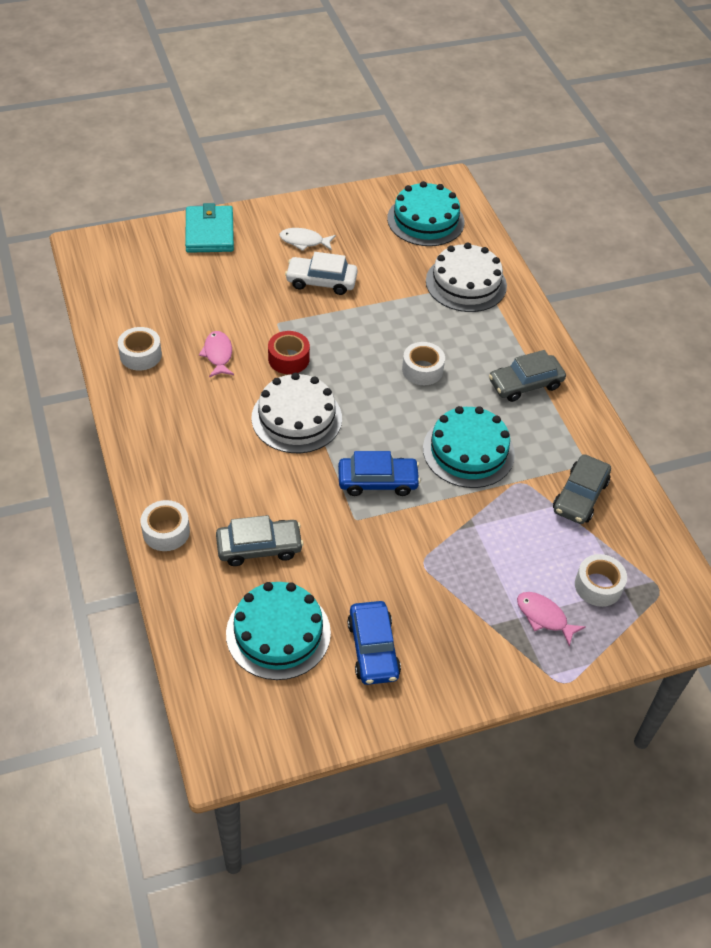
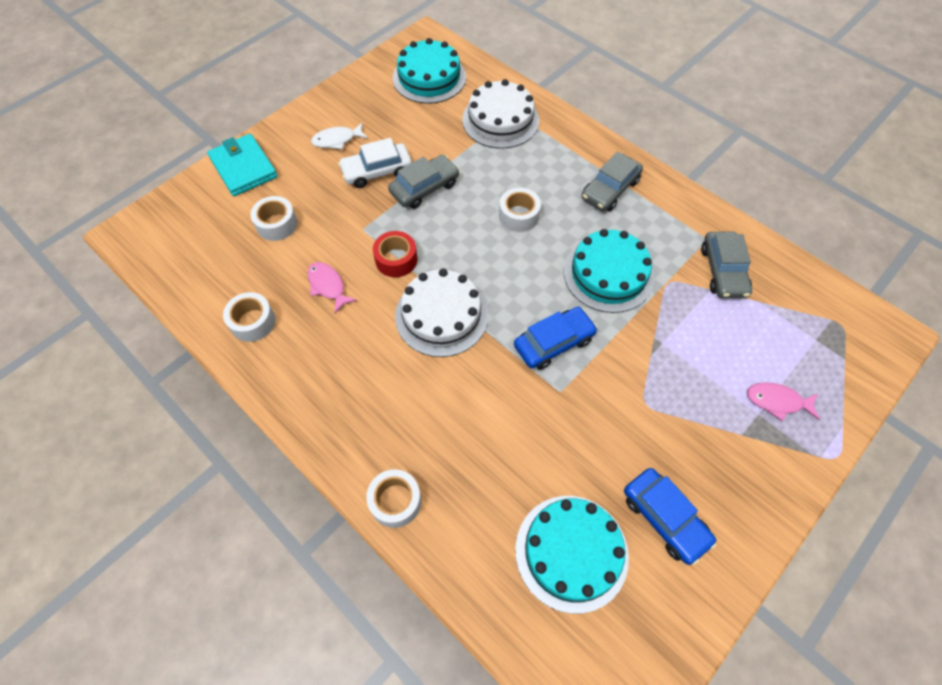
camera: 25 degrees left, 10 degrees up
grey car [216,515,304,566] -> grey car moved to [388,155,459,209]
white tape [575,554,627,607] -> white tape moved to [251,196,298,241]

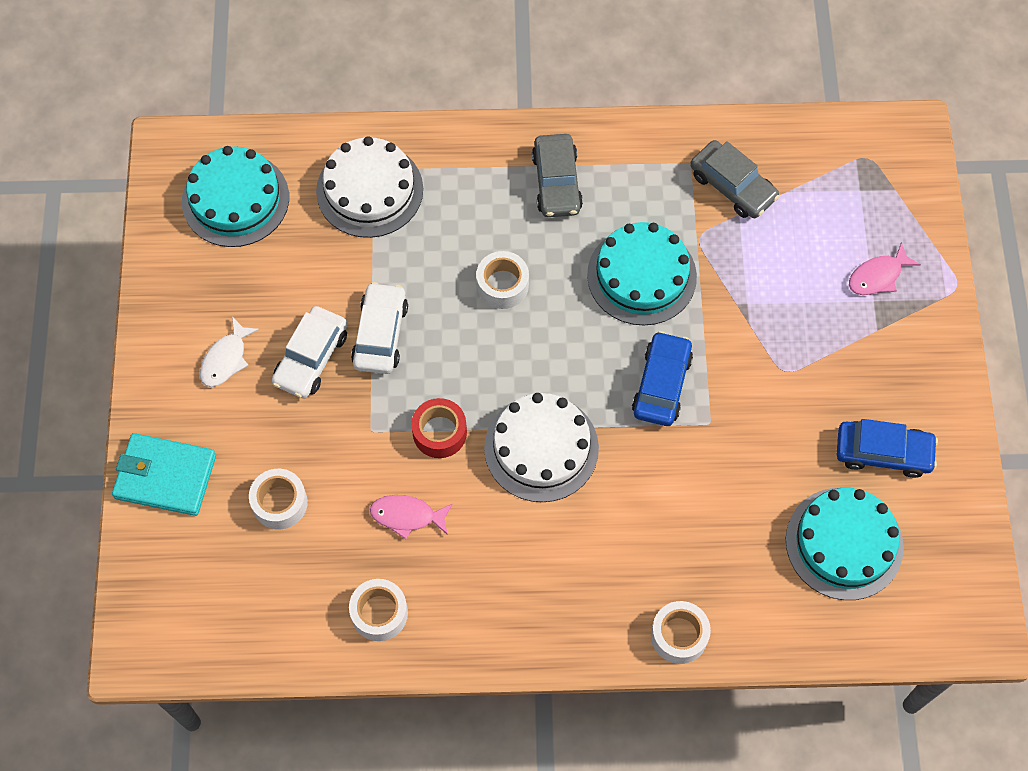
camera: 45 degrees left, 5 degrees up
grey car [388,155,459,209] -> white car [351,282,408,374]

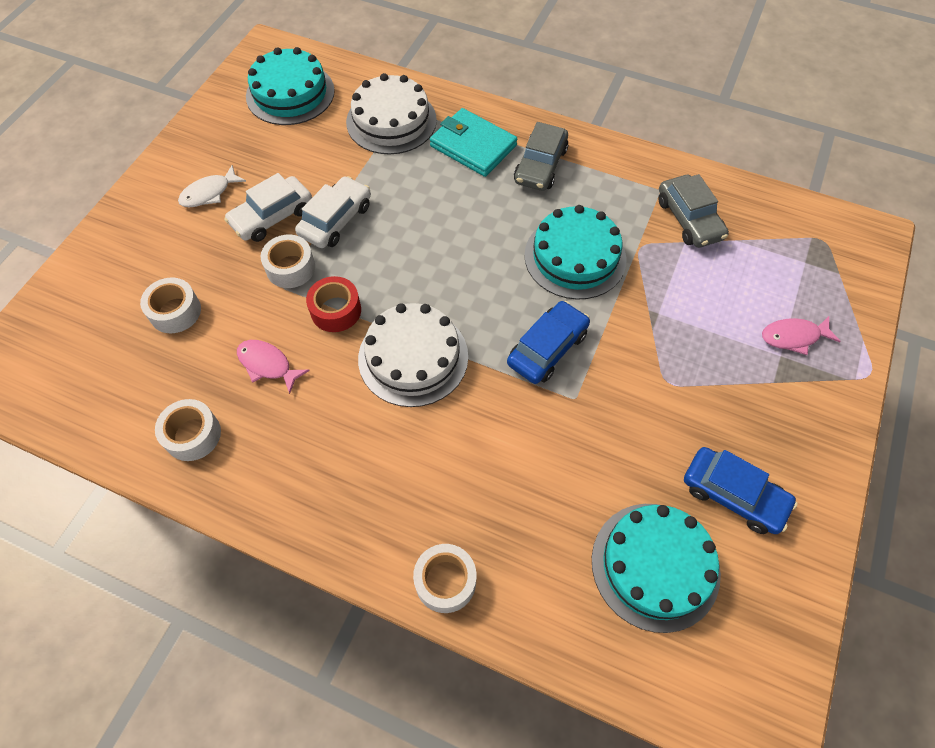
camera: 25 degrees right, 5 degrees down
turquoise wallet [112,433,216,516] -> turquoise wallet moved to [430,108,517,177]
white tape [476,251,529,309] -> white tape moved to [261,235,315,288]

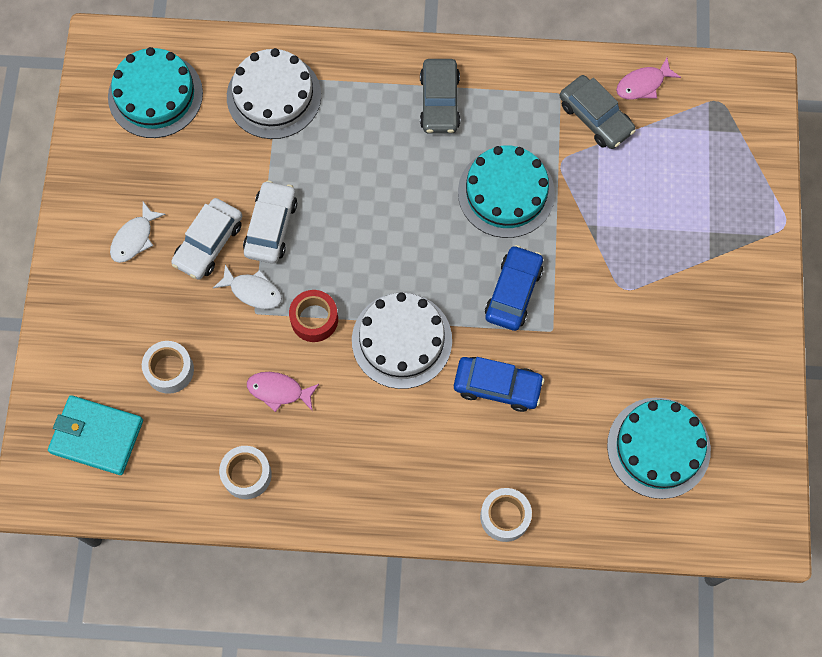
camera: 20 degrees left, 10 degrees up
white tape [261,235,315,288] -> white fish [213,264,282,309]
turquoise wallet [430,108,517,177] -> turquoise wallet moved to [48,395,143,475]
blue car [684,447,798,534] -> blue car moved to [454,357,545,412]
pink fish [762,316,841,355] -> pink fish moved to [616,57,681,99]

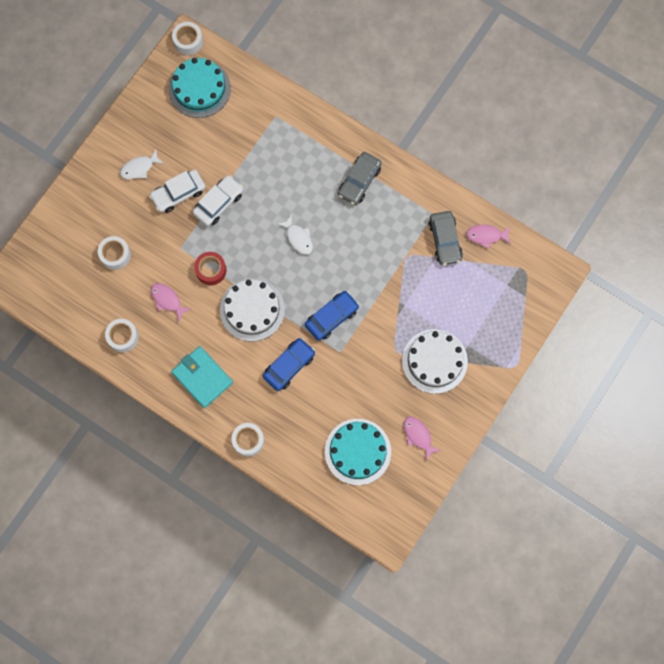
camera: 30 degrees right, 5 degrees up
turquoise wallet [48,395,143,475] -> turquoise wallet moved to [171,346,233,408]
white fish [213,264,282,309] -> white fish moved to [278,214,313,255]
white cake [227,48,321,139] -> white cake moved to [402,329,468,394]
blue car [454,357,545,412] -> blue car turned 90 degrees counterclockwise [263,338,315,391]
turquoise cake [458,146,555,238] -> none
none -> white tape [172,22,203,55]
none -> pink fish [404,417,441,461]

